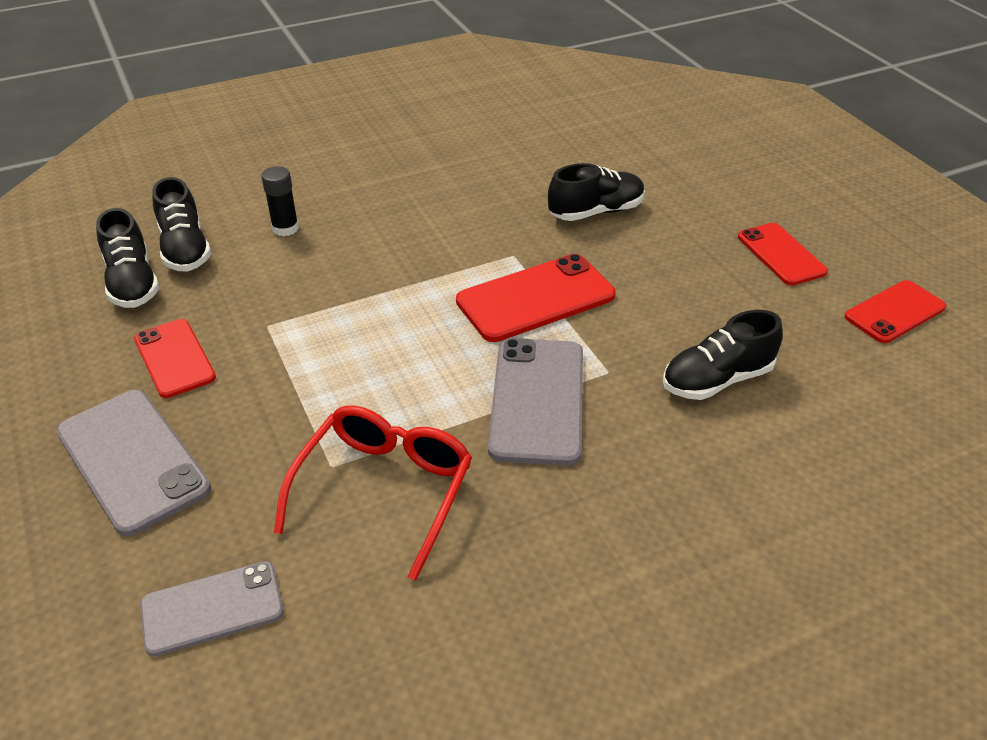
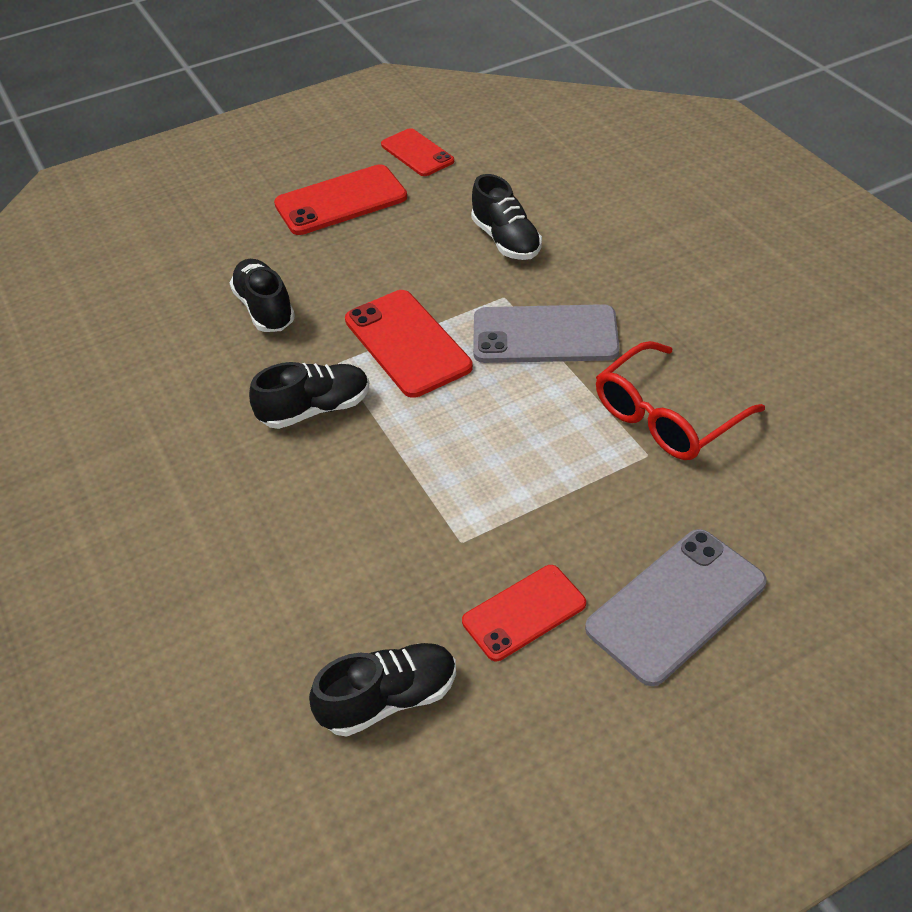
camera: 90 degrees left, 5 degrees up
grey phone [140,561,284,657] -> none
black shoe [152,177,211,272] -> black shoe moved to [249,362,369,429]
black glue stick [261,166,299,236] -> none
red glasses [274,405,472,581] -> red glasses turned 60 degrees counterclockwise [596,341,765,460]
red phone [738,223,828,285] -> red phone [274,164,407,235], size x1.53

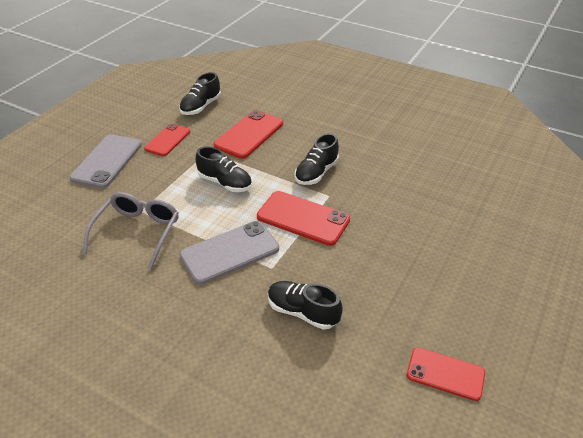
camera: 145 degrees right, 5 degrees down
black shoe [230,259,295,332] -> black shoe moved to [196,146,252,192]
red phone [274,164,407,235] -> red phone moved to [214,110,283,159]
red glasses [596,341,765,460] -> grey glasses [83,192,178,270]

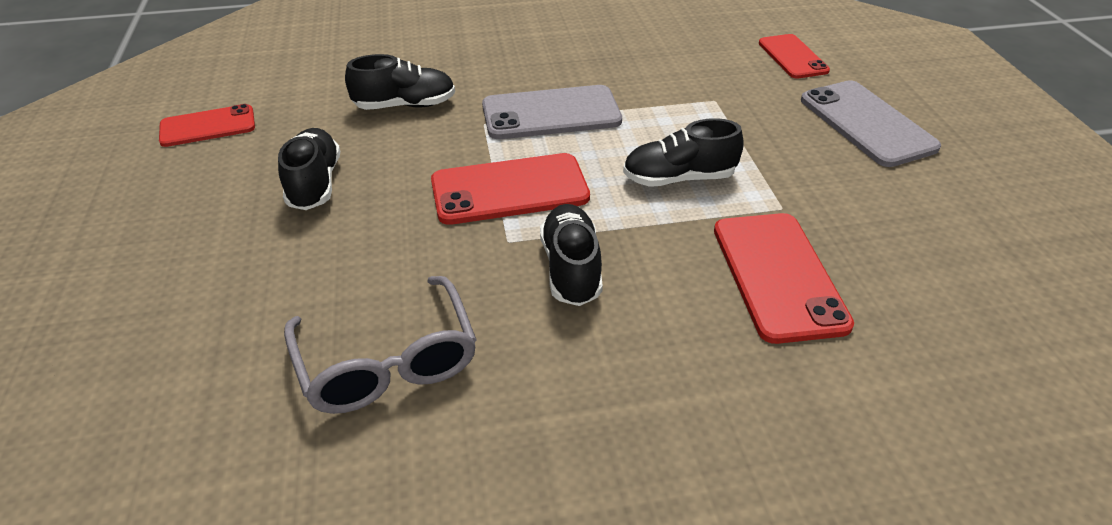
camera: 140 degrees right, 0 degrees up
grey glasses [83,192,178,270] -> grey glasses moved to [284,276,477,414]
red phone [144,124,190,156] -> red phone moved to [759,34,830,79]
black shoe [179,72,221,115] -> black shoe moved to [278,128,340,210]
grey phone [179,221,279,285] -> grey phone turned 60 degrees clockwise [482,85,622,139]

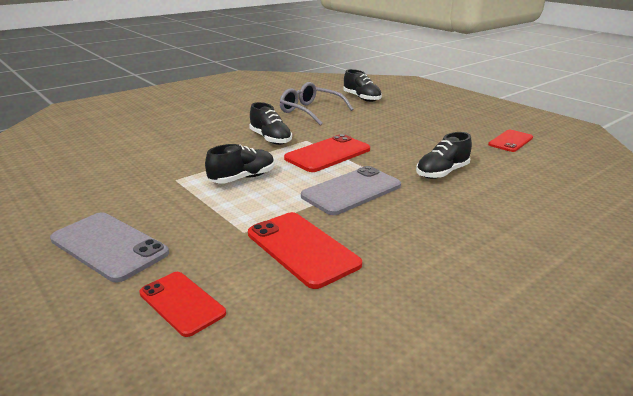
camera: 150 degrees right, 15 degrees down
black shoe [278,128,340,210] -> black shoe moved to [343,69,382,102]
red phone [714,213,854,344] -> red phone moved to [248,212,362,289]

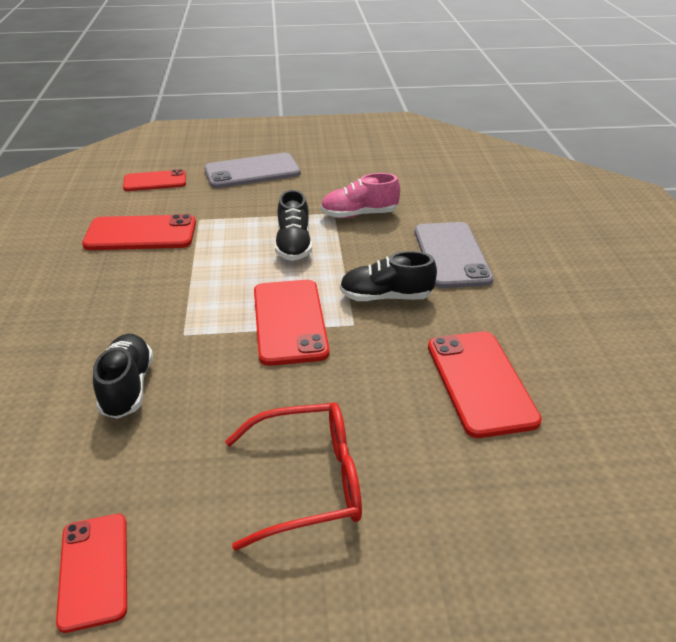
camera: 125 degrees right, 10 degrees up
grey glasses [280,82,353,125] -> red phone [428,331,542,438]
grey phone [301,166,401,215] -> grey phone moved to [415,222,494,288]
black shoe [343,69,382,102] -> none
none -> red glasses [225,402,362,551]
none -> pink shoe [320,173,400,218]

